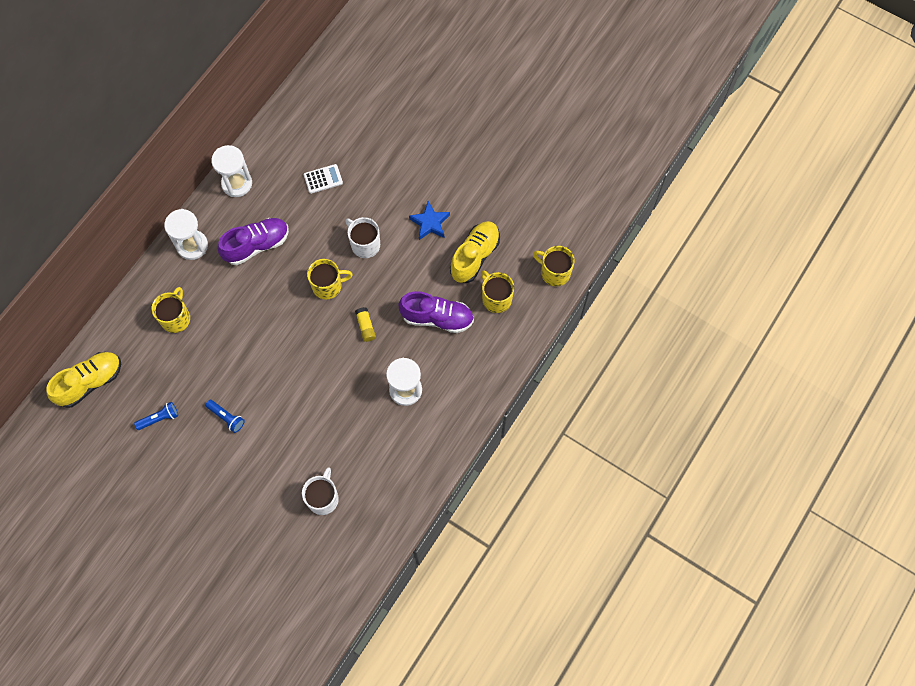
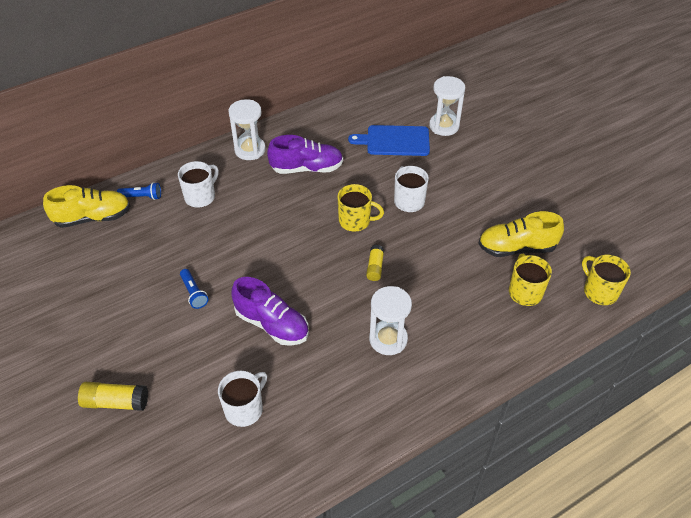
camera: 25 degrees right, 20 degrees down
blue flashlight [134,402,178,430] -> blue flashlight moved to [117,182,161,200]
yellow mug [151,287,190,333] -> white mug [178,161,219,208]
white hourglass [211,145,252,197] -> white hourglass moved to [429,76,465,136]
white calculator [304,164,343,194] -> blue cutting board [348,125,430,156]
purple shoe [398,291,474,333] -> purple shoe moved to [232,277,309,346]
blue star [409,201,450,240] -> none
yellow shoe [450,221,500,283] -> yellow shoe turned 150 degrees counterclockwise [478,211,564,257]
none -> yellow glue stick [78,382,148,411]

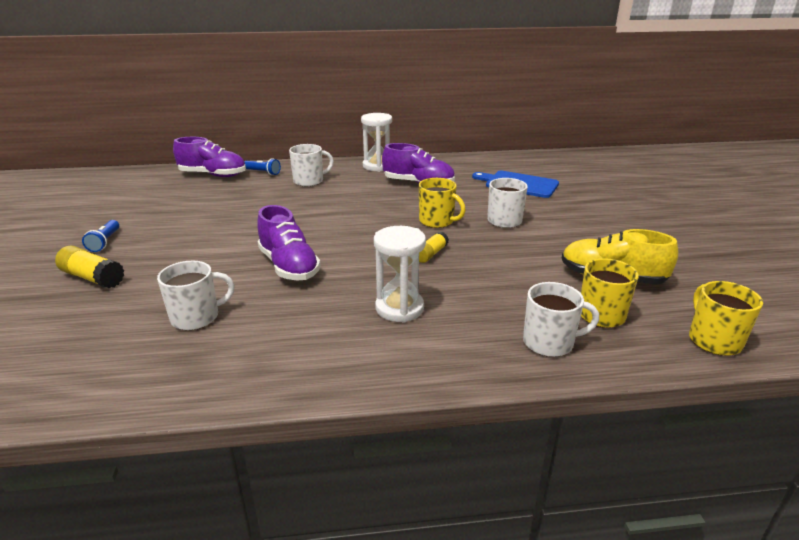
camera: 25 degrees right, 20 degrees down
yellow shoe [43,185,130,228] -> purple shoe [173,137,246,177]
blue flashlight [180,269,209,309] -> blue flashlight moved to [82,220,119,252]
white hourglass [429,76,465,136] -> none
none -> white mug [523,282,599,357]

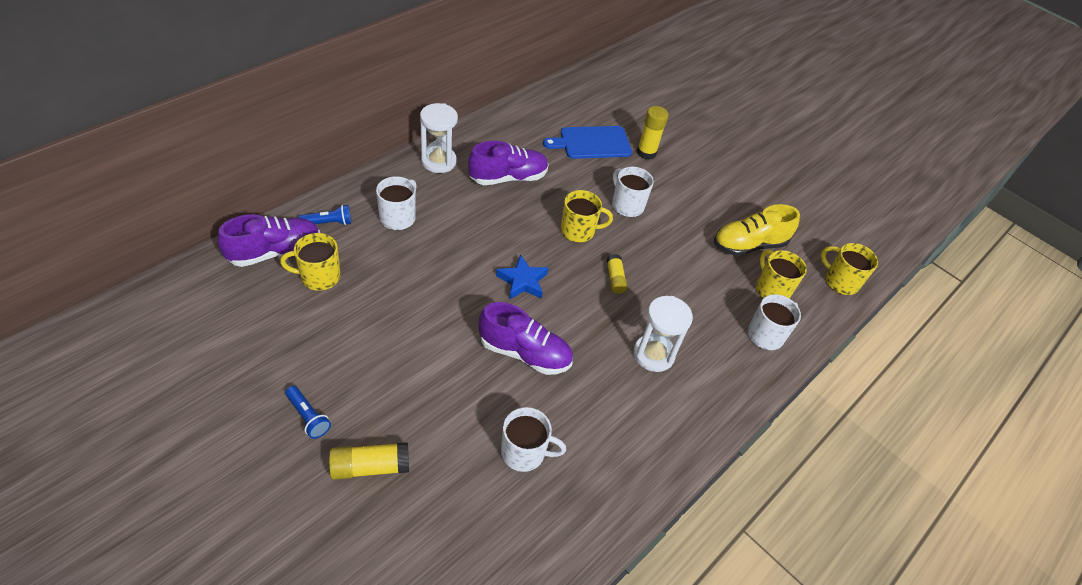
camera: 45 degrees left, 20 degrees up
white mug [157,261,235,330] -> white mug turned 75 degrees clockwise [501,407,566,472]
none -> yellow mug [280,233,341,291]
none -> blue star [496,254,548,299]
none -> yellow glue stick [637,106,668,160]

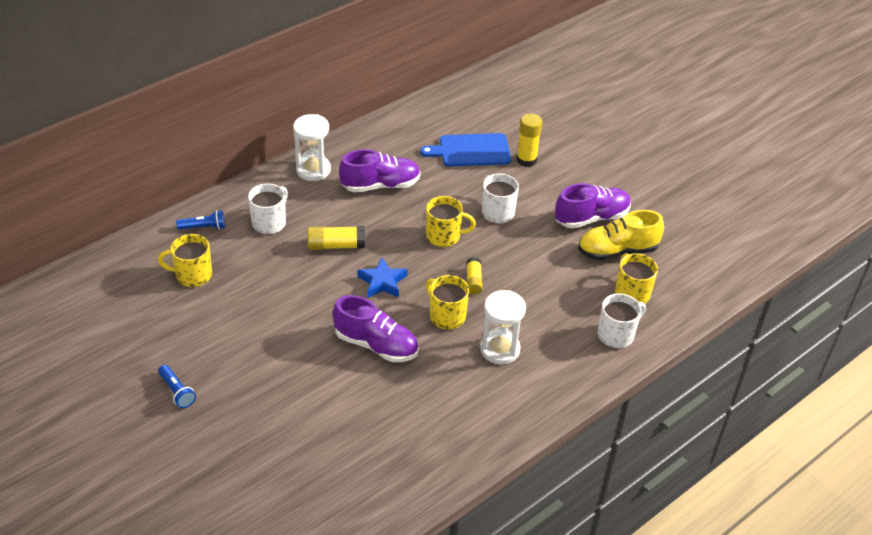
camera: 10 degrees right, 5 degrees down
purple shoe [218,214,320,267] -> purple shoe moved to [555,183,631,229]
yellow glue stick [329,442,409,480] -> yellow glue stick moved to [307,226,365,250]
white mug [501,407,566,472] -> none
yellow mug [821,243,878,295] -> yellow mug moved to [426,275,469,330]

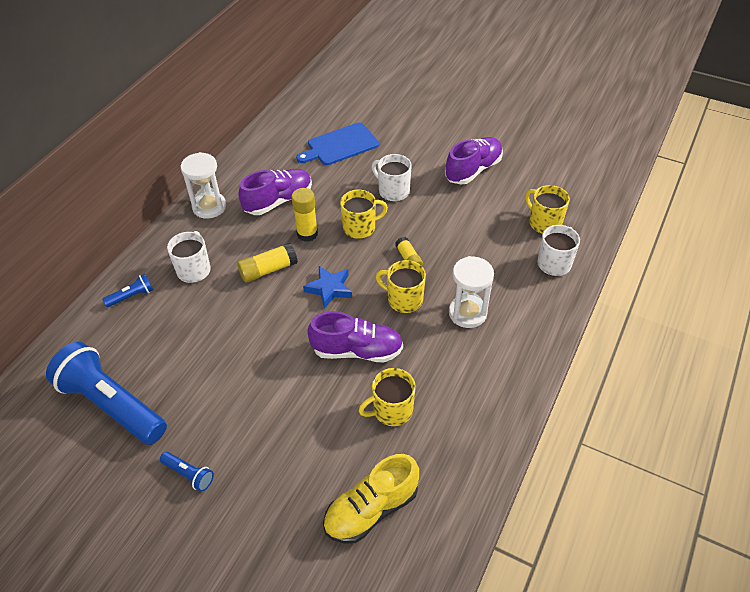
camera: 20 degrees left, 5 degrees up
yellow mug [158,234,212,287] -> yellow mug moved to [359,368,416,426]
yellow glue stick [517,114,542,167] -> yellow glue stick moved to [291,188,318,242]
yellow shoe [578,210,664,261] -> yellow shoe moved to [323,454,419,544]
none -> blue flashlight [46,342,167,445]

